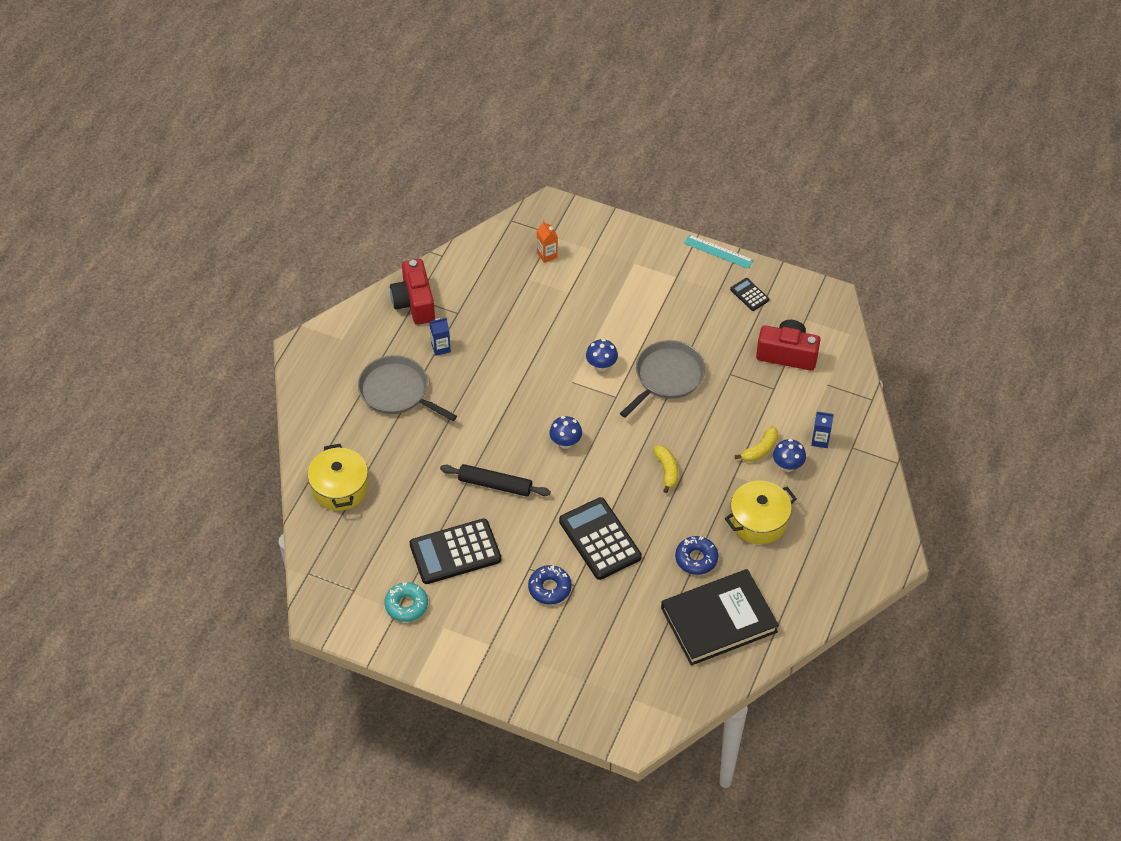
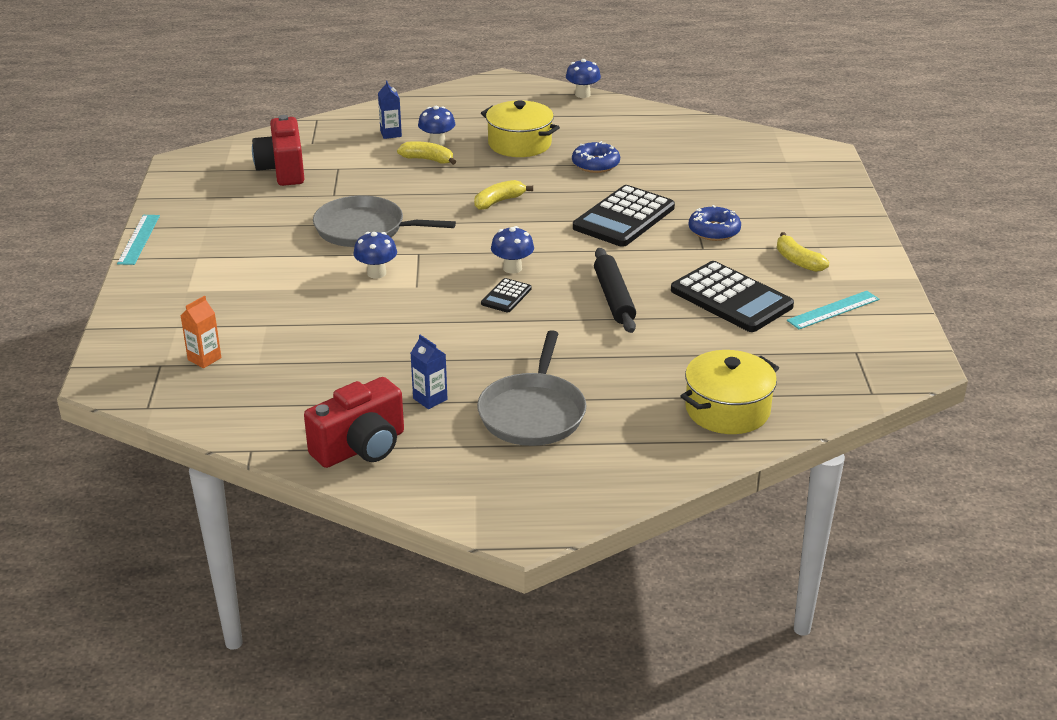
camera: 115 degrees left, 20 degrees down
turquoise donut [384,582,428,622] -> turquoise ruler [787,291,879,329]
black book [661,569,779,666] -> none
black calculator [730,278,769,311] -> black calculator moved to [481,278,532,313]
none -> blue mushroom [566,59,601,98]
none -> yellow banana [777,232,829,272]

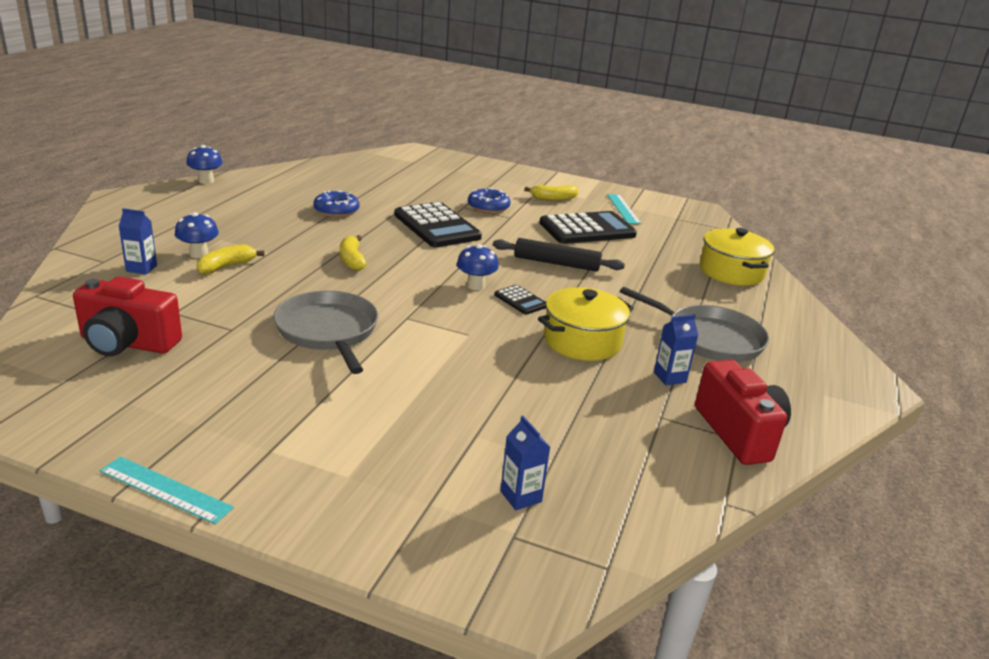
camera: 70 degrees left, 5 degrees down
orange carton [180,296,221,368] -> blue carton [500,416,550,510]
grey pan [313,195,456,247] -> grey pan turned 120 degrees clockwise [273,291,378,374]
blue mushroom [353,232,397,279] -> none
yellow pot [481,100,560,157] -> yellow pot moved to [538,287,634,361]

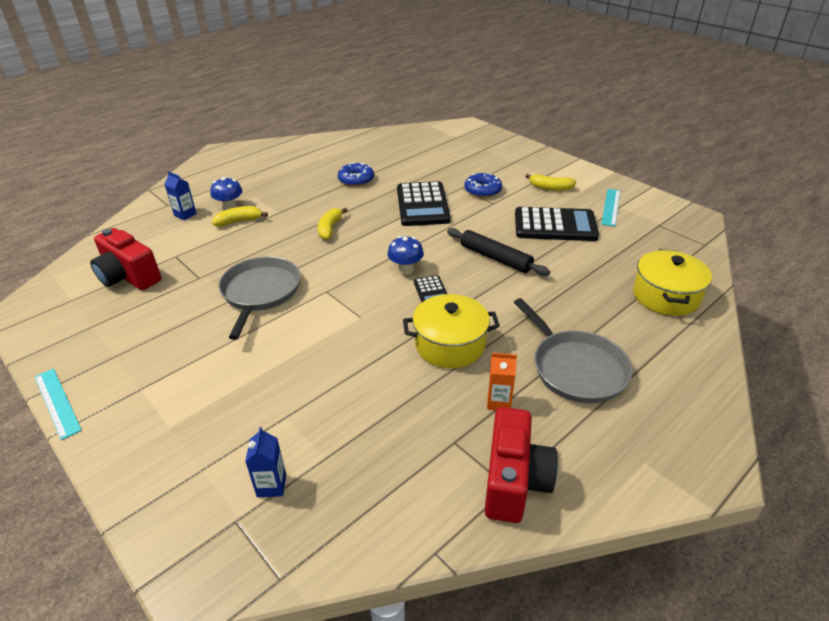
camera: 30 degrees right, 10 degrees up
blue mushroom [186,145,223,184] -> none
blue carton [654,314,698,385] -> orange carton [487,353,517,411]

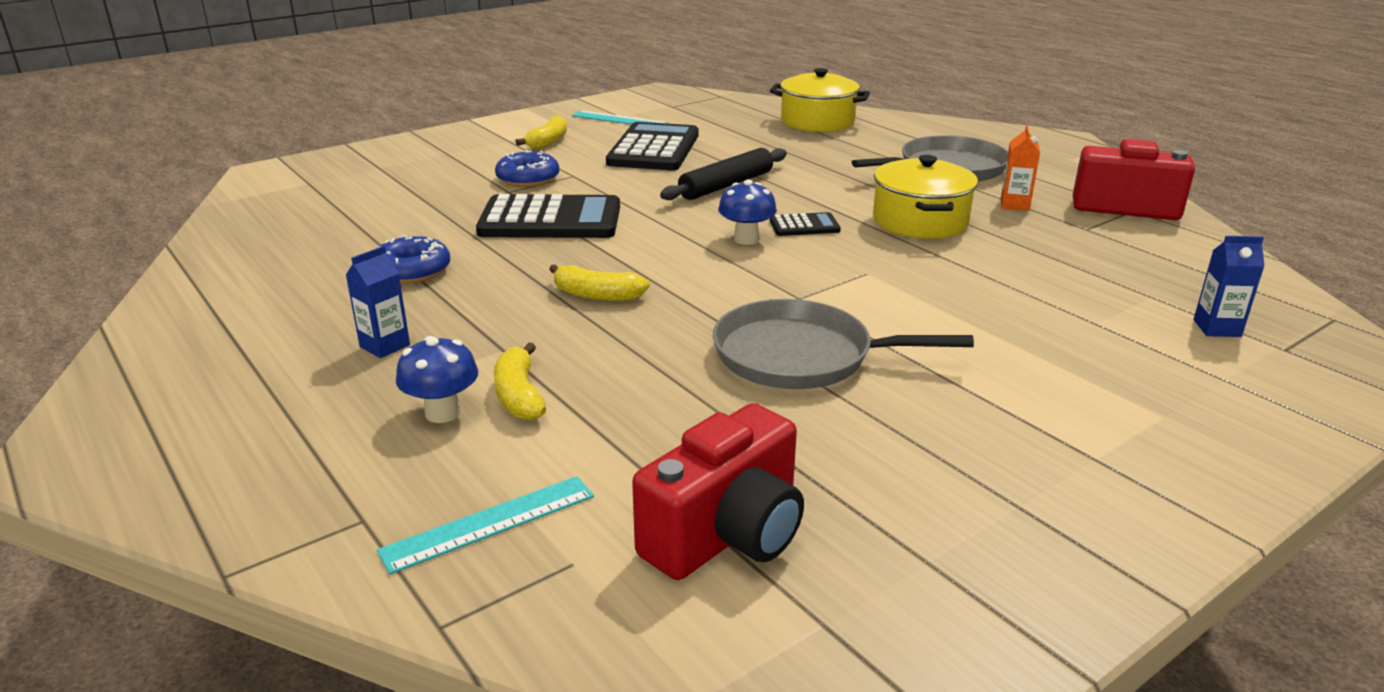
camera: 85 degrees left, 10 degrees down
turquoise ruler [35,369,82,440] -> turquoise ruler moved to [377,476,594,574]
blue carton [164,171,197,220] -> blue carton moved to [346,246,410,358]

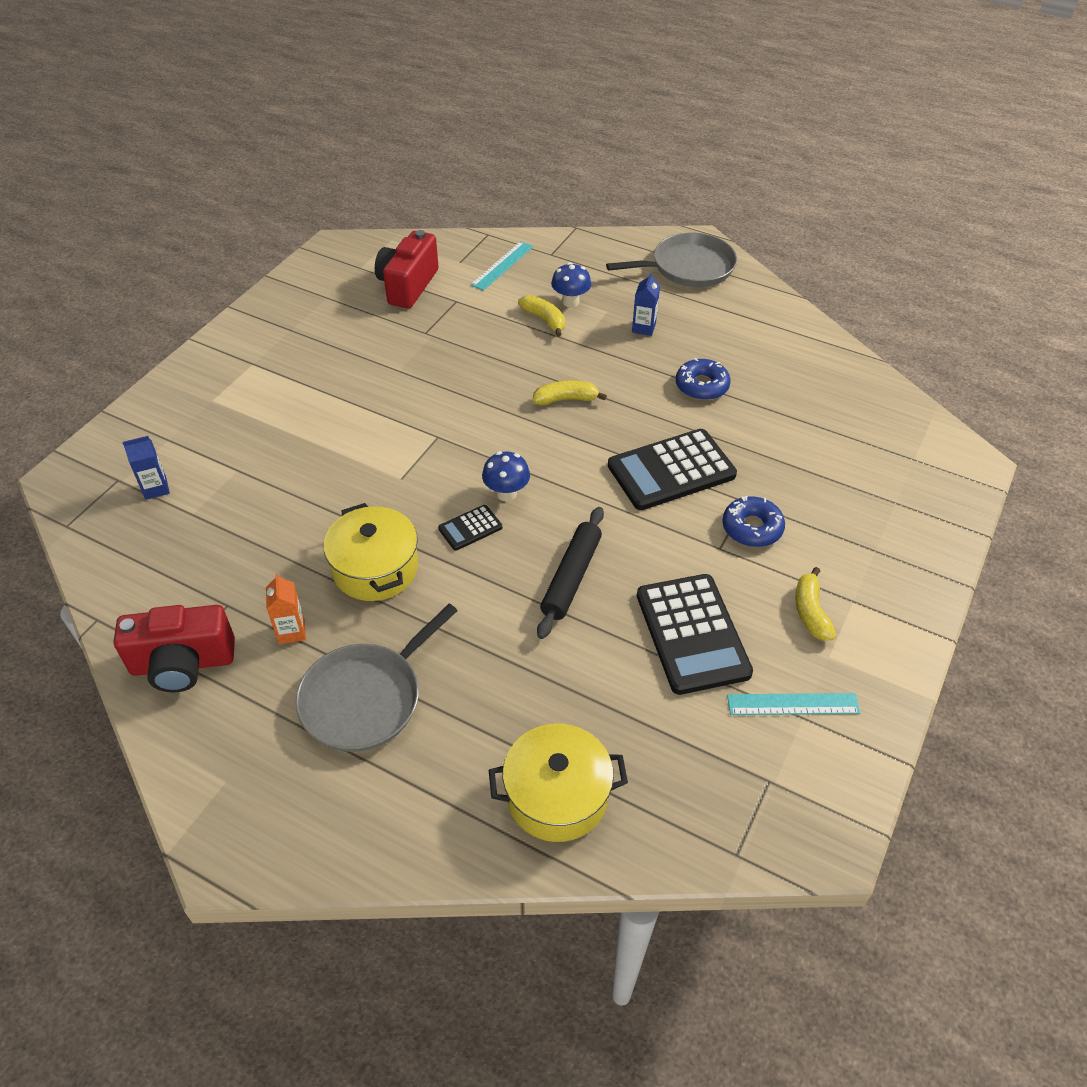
camera: 155 degrees right, 20 degrees up
grey pan [713,299,974,389] -> grey pan moved to [606,233,737,287]

